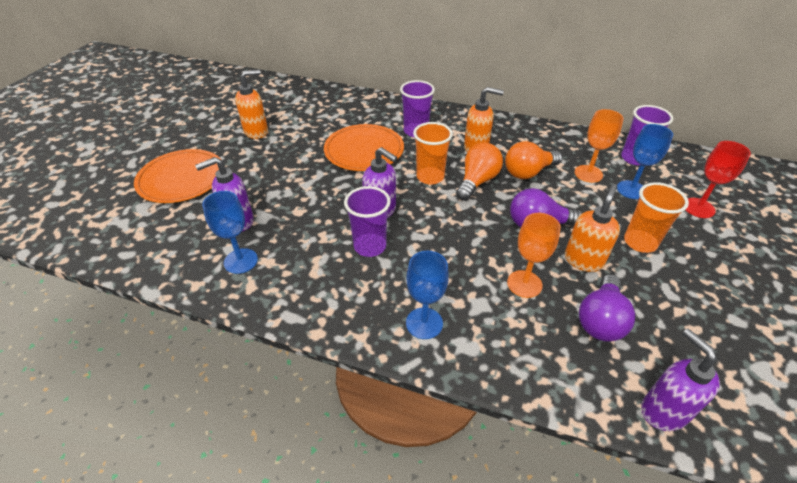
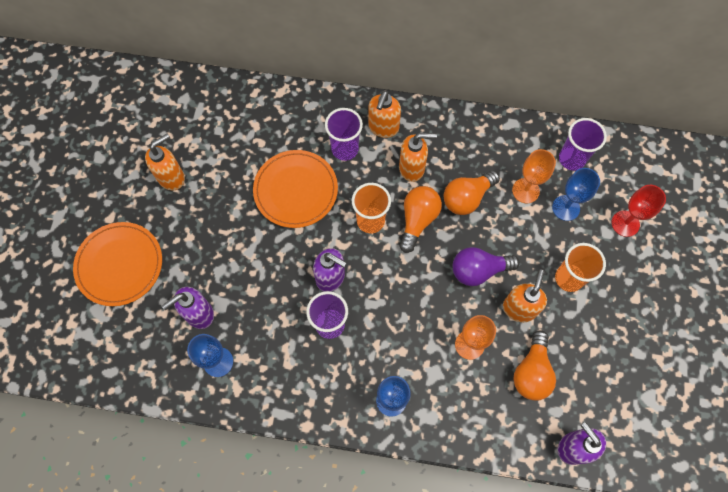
camera: 10 degrees left, 25 degrees up
purple light bulb [579,274,635,342] -> orange light bulb [514,330,556,401]
none -> orange soap dispenser [368,91,401,138]

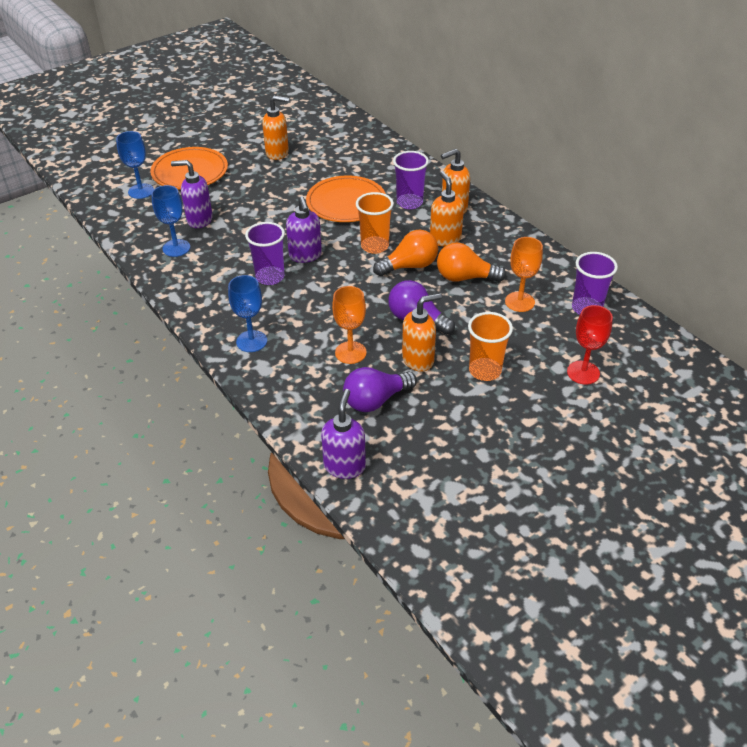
camera: 45 degrees right, 25 degrees down
orange soap dispenser [399,133,437,182] -> orange soap dispenser turned 150 degrees counterclockwise [430,171,464,246]
orange light bulb [514,330,556,401] -> purple light bulb [343,367,417,412]
blue goblet [552,168,600,221] -> blue goblet moved to [116,131,154,199]

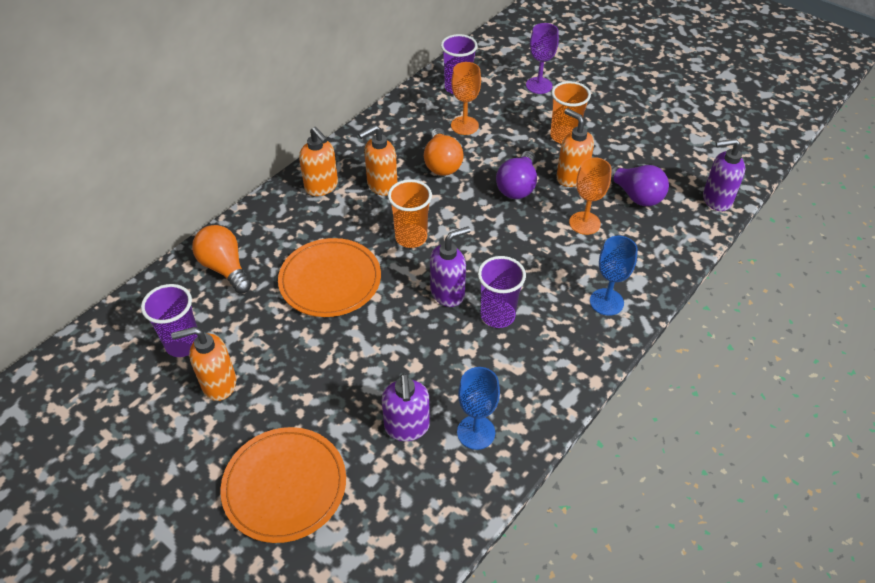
camera: 105 degrees left, 5 degrees up
blue goblet [116,131,154,199] -> none
orange soap dispenser [262,96,289,160] -> orange soap dispenser turned 90 degrees counterclockwise [171,327,236,401]
orange light bulb [373,230,438,276] -> orange light bulb moved to [192,225,252,293]
purple cup [393,151,429,209] -> purple cup moved to [141,284,198,357]
red goblet [567,305,613,385] -> purple goblet [526,23,559,94]

